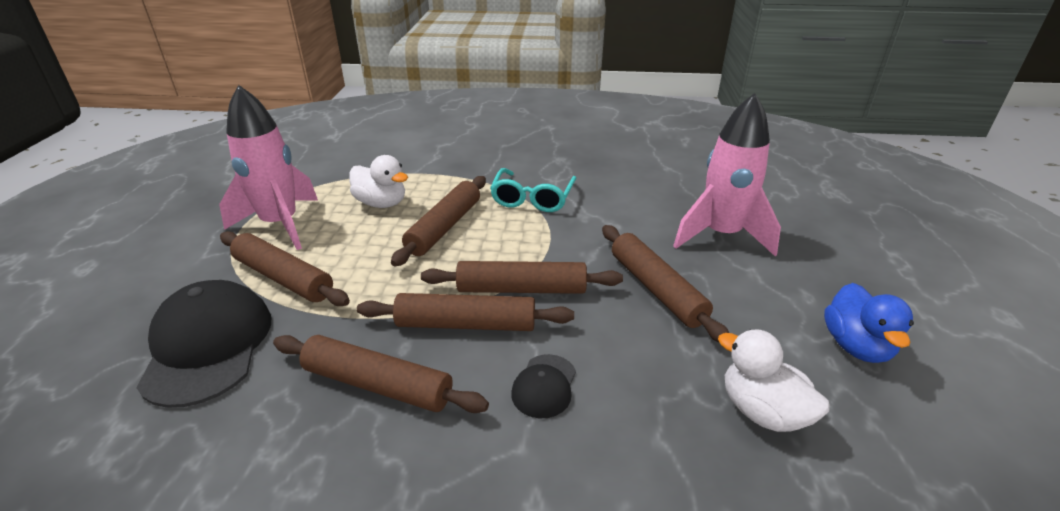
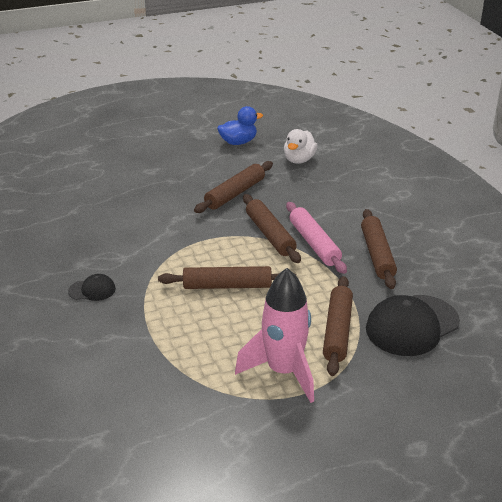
camera: 115 degrees left, 0 degrees up
white duck [349,155,408,208] -> none
brown rolling pin [357,293,574,331] -> pink rolling pin [286,202,347,274]
turquoise glasses [490,168,576,212] -> none
black cap [511,354,576,418] -> black cap moved to [68,274,116,301]
pink rocket [673,93,781,257] -> none

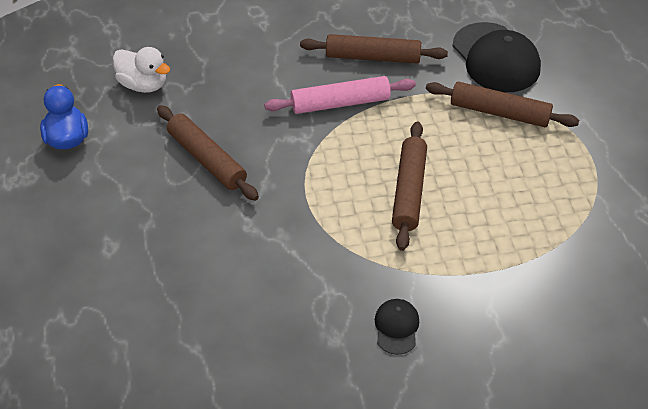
camera: 80 degrees left, 15 degrees up
pink rocket [235,268,314,403] -> none
brown rolling pin [243,194,301,263] -> none

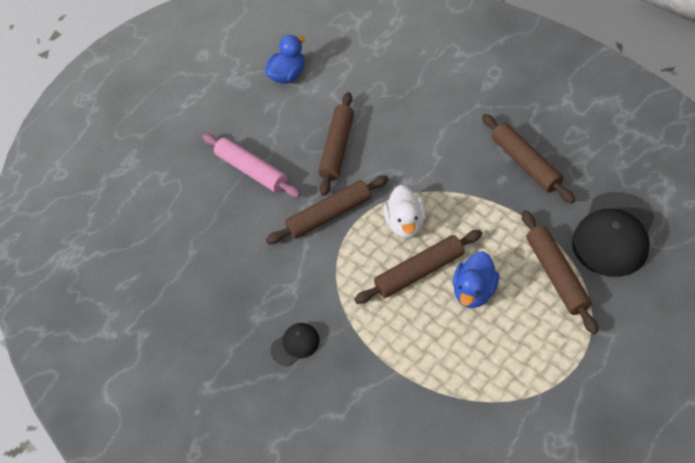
camera: 60 degrees right, 5 degrees up
white duck [113,47,170,93] -> white duck moved to [384,185,426,238]
pink rolling pin [264,76,416,114] -> pink rolling pin moved to [202,134,301,198]
none -> brown rolling pin [266,175,389,244]
none -> blue duck [453,251,499,308]

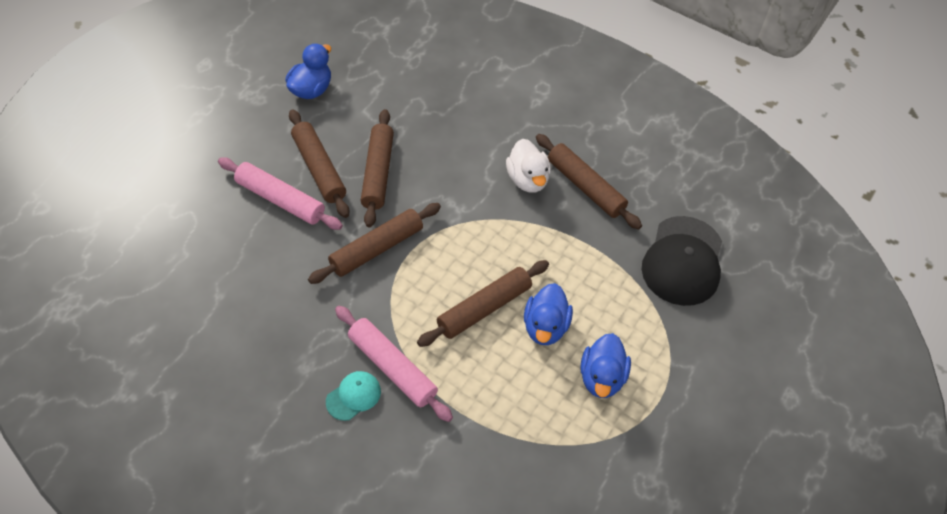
camera: 20 degrees left, 0 degrees up
black cap [270,323,320,366] -> turquoise cap [326,371,381,421]
white duck [384,185,426,238] -> white duck moved to [506,139,551,193]
brown rolling pin [522,210,598,334] -> brown rolling pin moved to [289,109,349,218]
none -> pink rolling pin [335,306,453,422]
none -> blue duck [580,333,631,398]

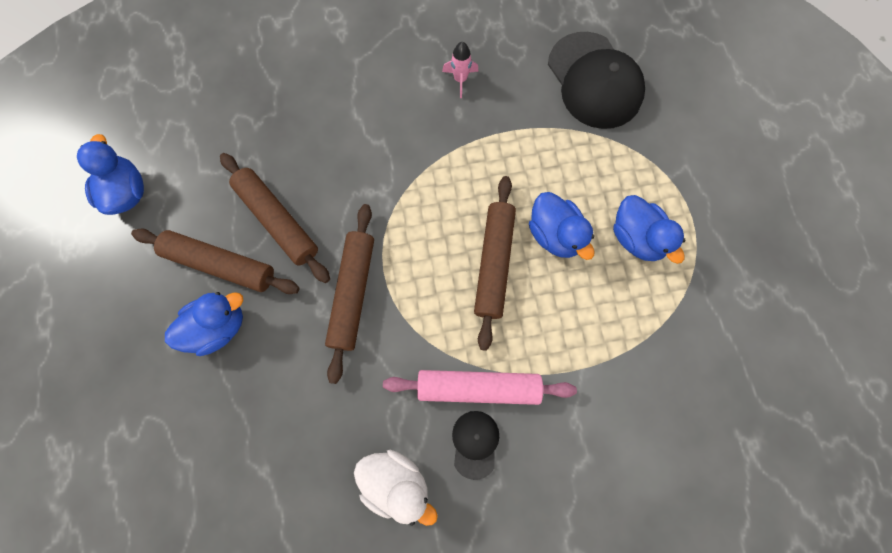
camera: 40 degrees left, 20 degrees up
pink rolling pin [218,157,343,230] -> blue duck [165,292,243,356]
turquoise cap [326,371,381,421] -> black cap [452,411,499,480]
white duck [506,139,551,193] -> white duck moved to [354,450,438,526]
brown rolling pin [536,134,642,229] -> pink rocket [442,42,478,98]

